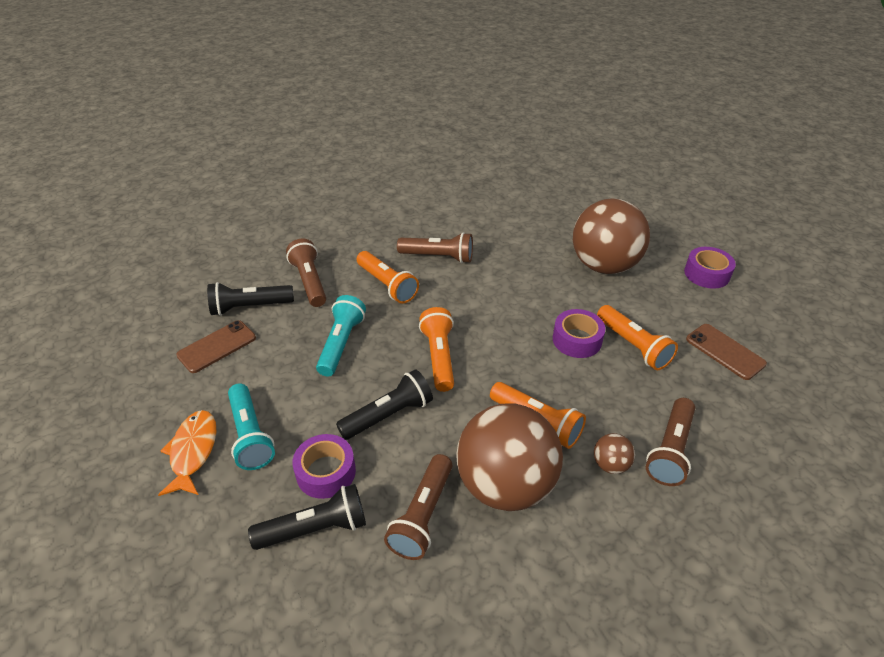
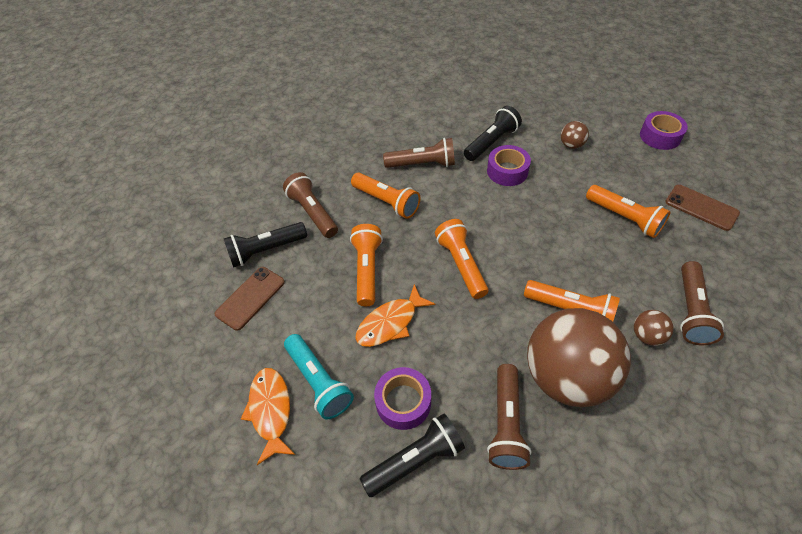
camera: 10 degrees left, 10 degrees up
turquoise flashlight [316,295,366,376] -> orange flashlight [350,224,383,306]
black flashlight [336,369,433,440] -> black flashlight moved to [464,106,522,161]
purple tape [553,309,605,358] -> purple tape moved to [487,145,531,186]
brown ball [573,198,650,274] -> brown ball [561,121,589,149], size x0.40
none -> orange fish [355,284,435,347]

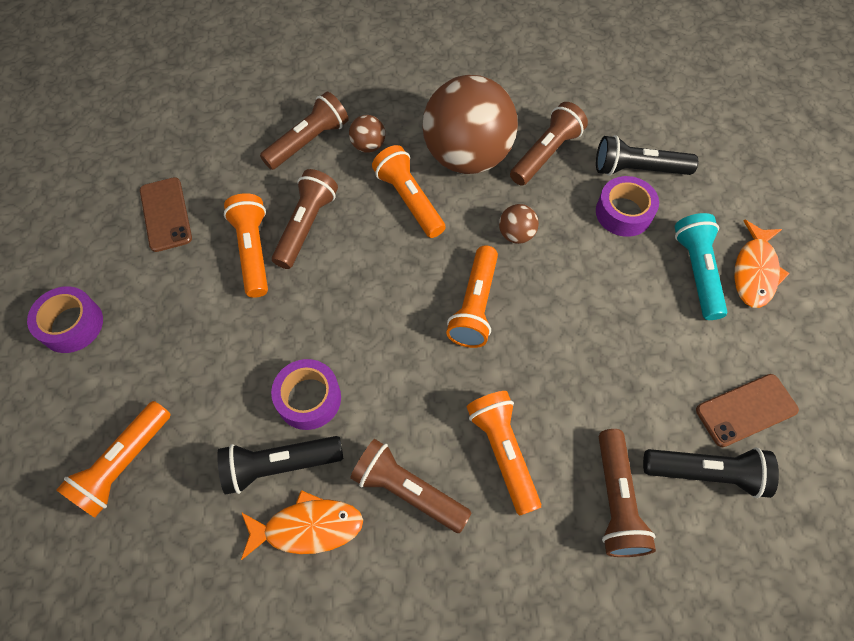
camera: 150 degrees left, 10 degrees up
orange flashlight [350,224,383,306] -> orange flashlight moved to [56,401,171,518]
orange fish [355,284,435,347] -> orange fish moved to [241,490,363,560]
brown ball [561,121,589,149] -> brown ball moved to [499,204,539,244]
none -> brown flashlight [272,169,338,269]

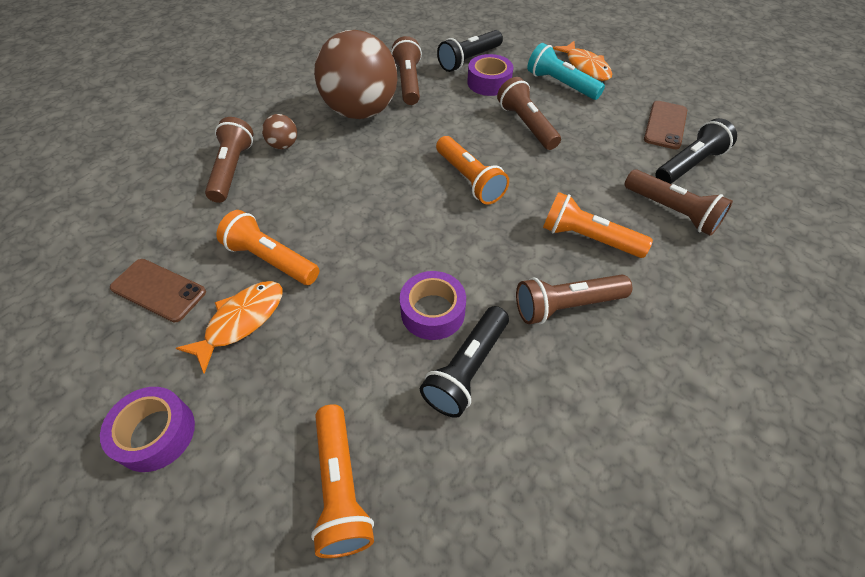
camera: 45 degrees left, 10 degrees down
orange fish [241,490,363,560] -> orange fish moved to [176,281,283,374]
brown flashlight [272,169,338,269] -> brown flashlight moved to [497,77,561,150]
orange flashlight [372,145,446,238] -> none
brown ball [499,204,539,244] -> none

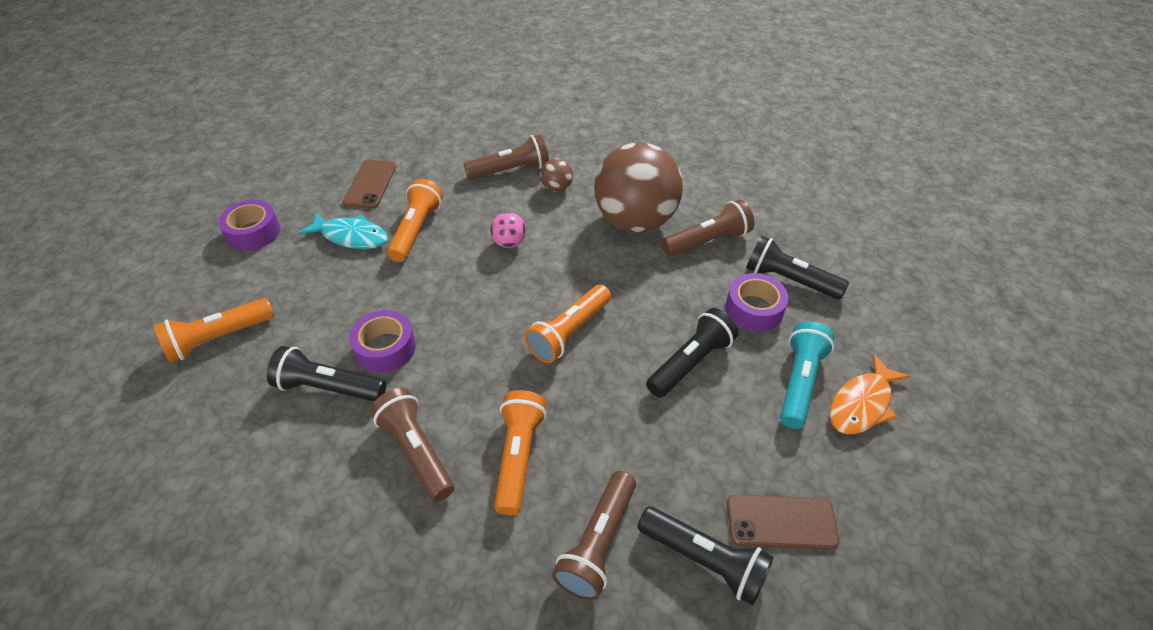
camera: 70 degrees right, 5 degrees down
orange fish [176,281,283,374] -> turquoise fish [298,212,388,249]
brown flashlight [497,77,561,150] -> black flashlight [646,308,738,398]
none -> pink ball [490,212,526,248]

